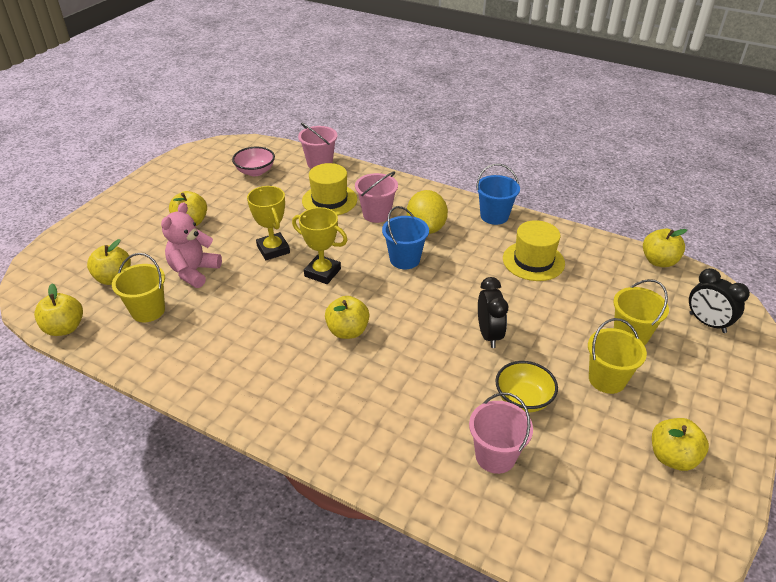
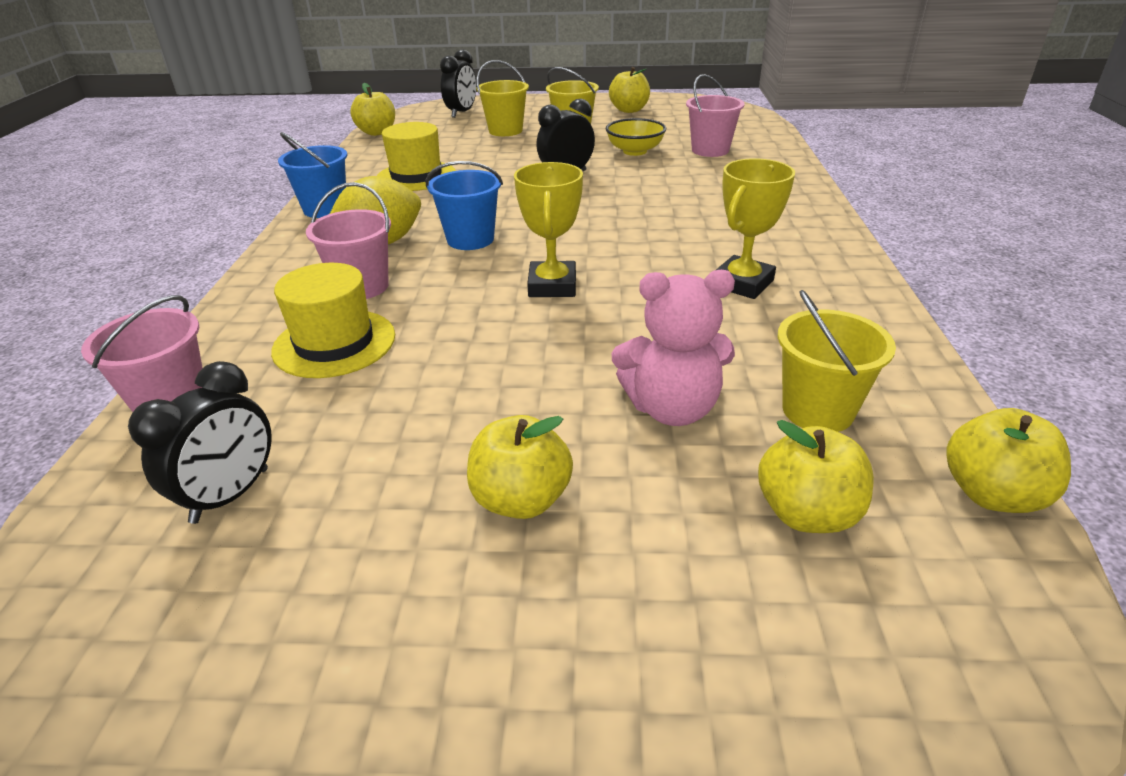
camera: 115 degrees left, 5 degrees down
pink bowl [232,147,275,176] -> black clock [128,361,272,524]
yellow trophy [247,186,290,260] -> yellow trophy moved to [716,159,795,299]
yellow apple [325,296,370,339] -> none

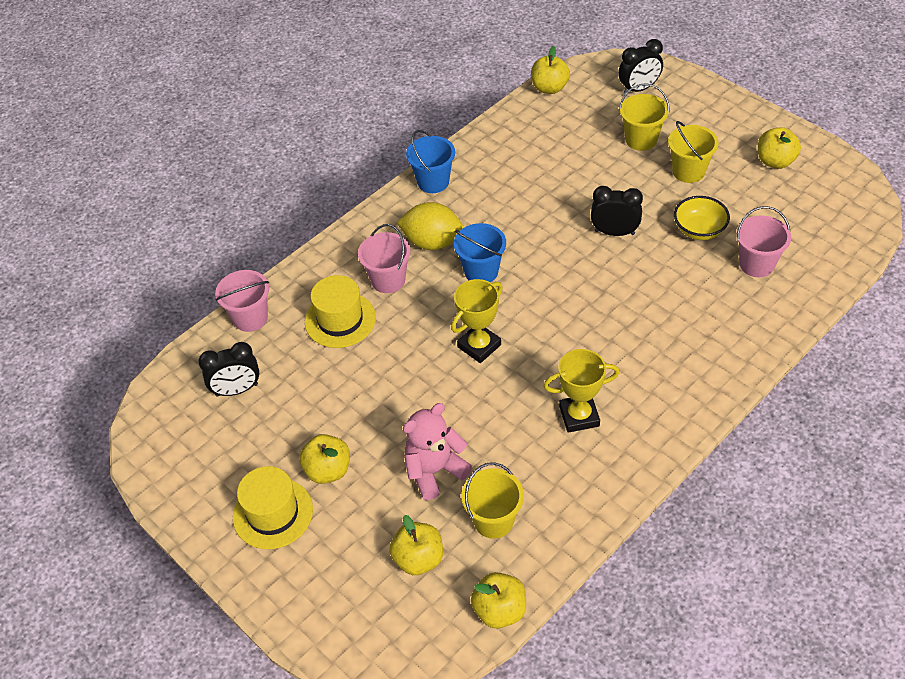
camera: 45 degrees right, 15 degrees up
yellow hat [377,122,456,191] -> yellow hat moved to [233,466,313,549]
pink teddy bear [612,270,735,426] -> pink teddy bear turned 105 degrees clockwise [403,403,472,500]

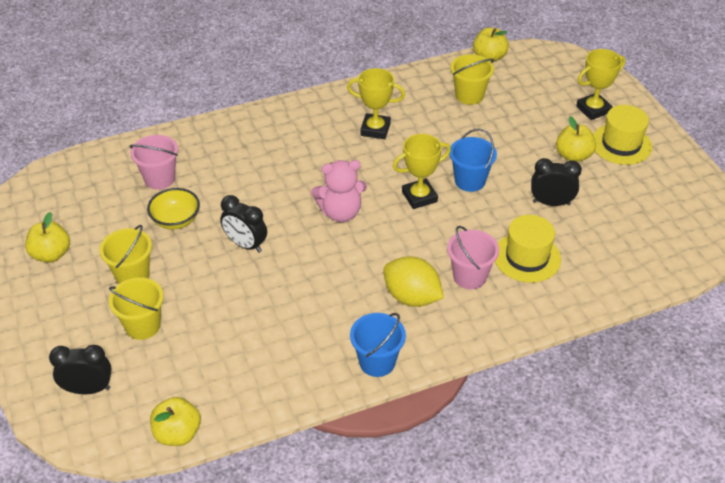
camera: 160 degrees left, 5 degrees down
black clock [198,342,259,397] -> black clock moved to [531,158,582,206]
pink bucket [215,270,269,332] -> none
yellow apple [389,515,443,575] -> none
pink teddy bear [403,403,472,500] -> pink teddy bear moved to [311,160,367,222]
blue bucket [454,223,506,282] -> blue bucket moved to [449,128,497,192]
none -> yellow trophy [576,49,625,120]

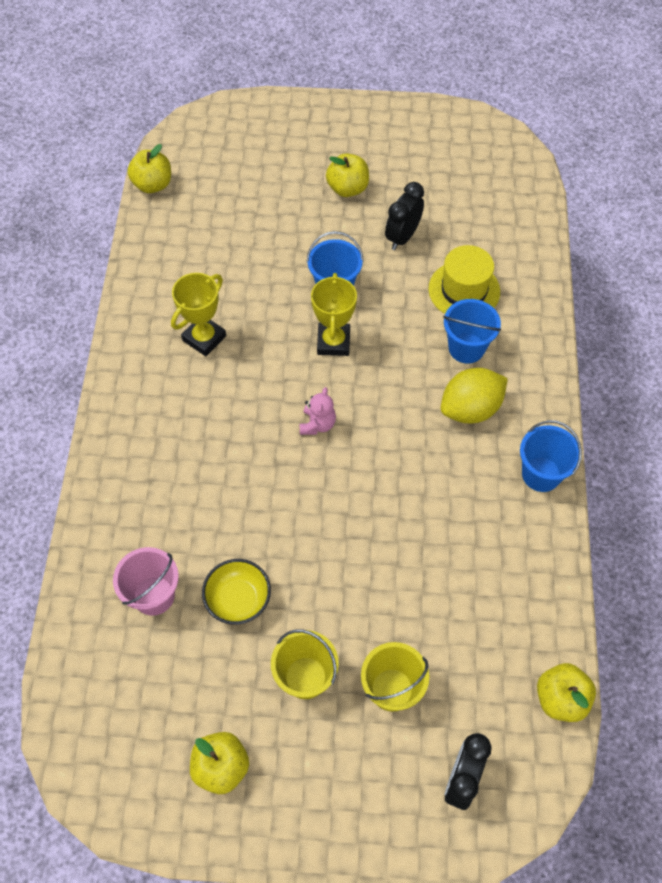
camera: 65 degrees left, 15 degrees up
black clock [220,195,267,253] -> none
pink teddy bear [311,160,367,222] -> pink teddy bear [300,387,336,435], size x0.61
pink bucket [447,226,499,289] -> blue bucket [443,299,501,363]
yellow bucket [451,54,494,105] -> none
yellow trophy [576,49,625,120] -> none
yellow hat [593,105,652,165] -> none

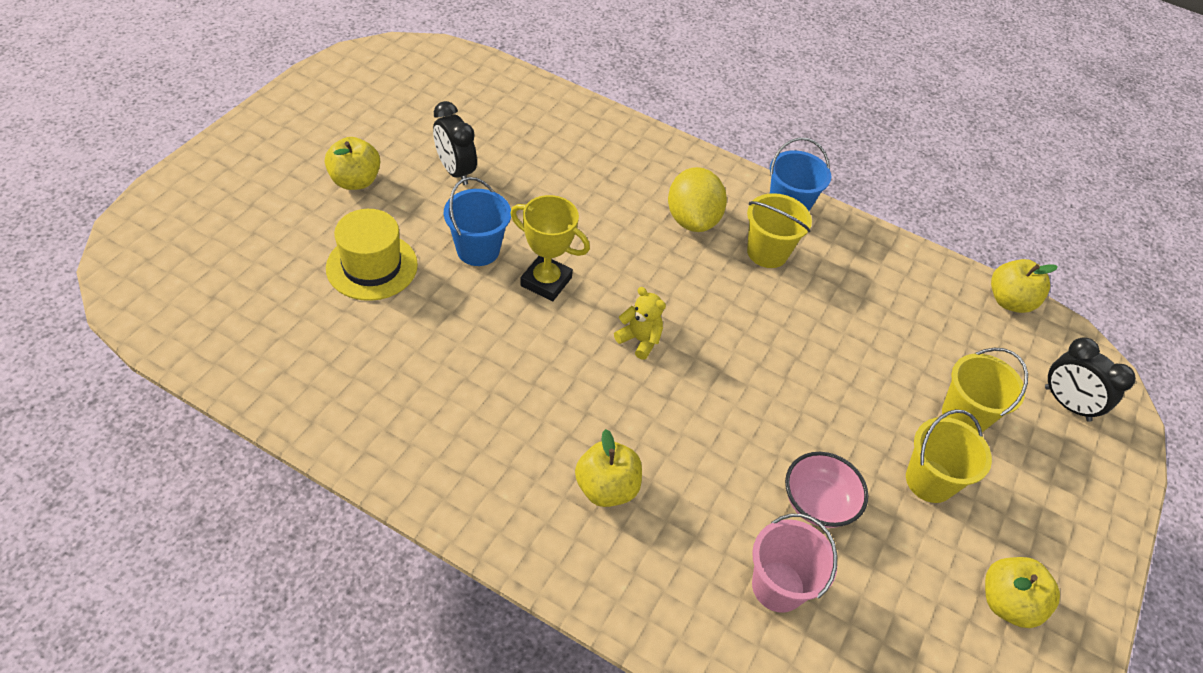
camera: 70 degrees left, 10 degrees down
yellow apple [127,144,171,193] -> yellow apple moved to [575,429,642,507]
yellow trophy [171,273,226,356] -> none
yellow bowl [202,559,271,625] -> pink bowl [785,452,868,528]
pink teddy bear [300,387,336,435] -> yellow teddy bear [614,287,666,360]
yellow hat [428,245,500,314] -> yellow hat moved to [326,209,418,301]
blue bucket [443,299,501,363] -> none
none -> yellow bucket [747,193,812,268]

